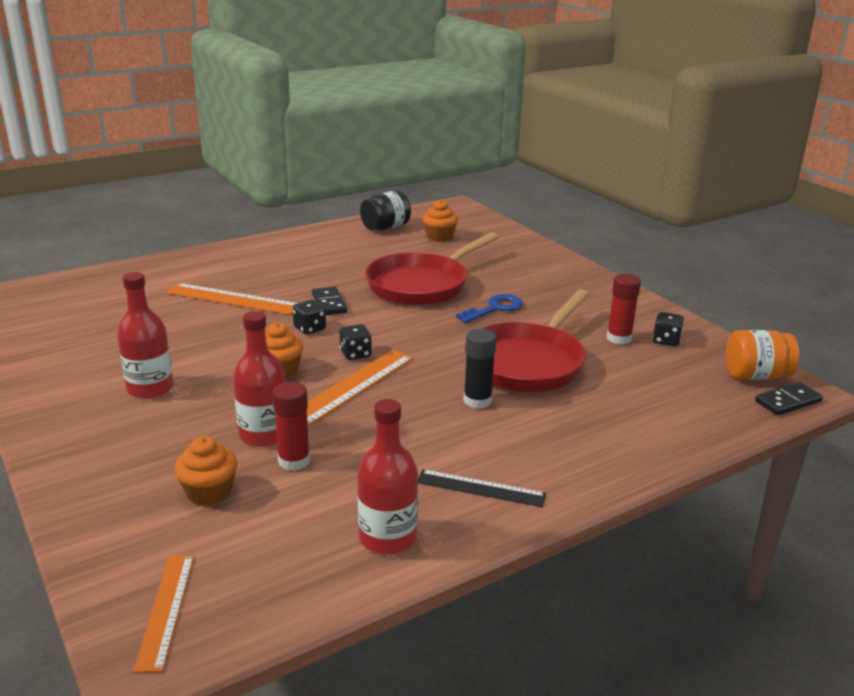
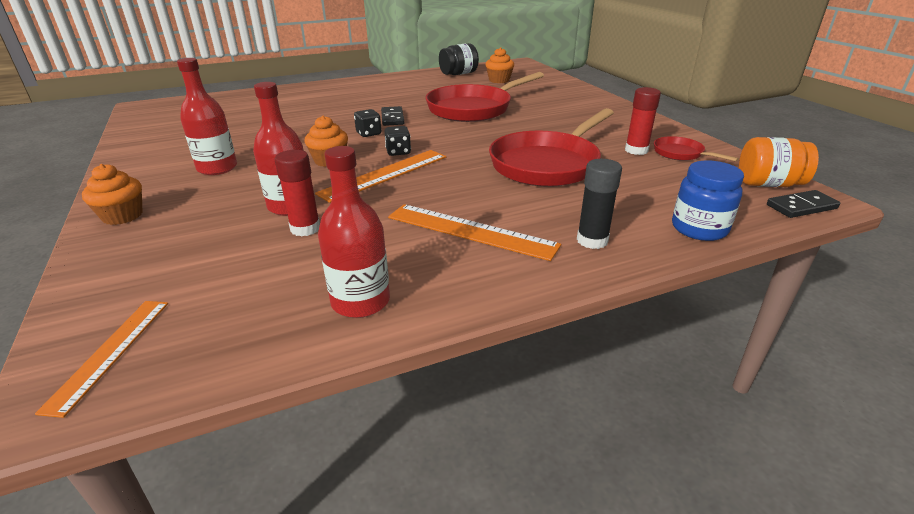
camera: 10 degrees right, 5 degrees up
orange ruler [166,283,298,315] -> orange ruler moved to [388,204,561,261]
orange cupcake [174,436,237,506] -> orange cupcake moved to [82,164,143,225]
black ruler [418,469,546,507] -> none
blue key [456,294,523,323] -> none
black glue stick [463,329,497,409] -> black glue stick moved to [577,159,622,249]
black dice [653,312,684,346] -> red pan [654,136,739,162]
none -> blue jar [672,161,744,241]

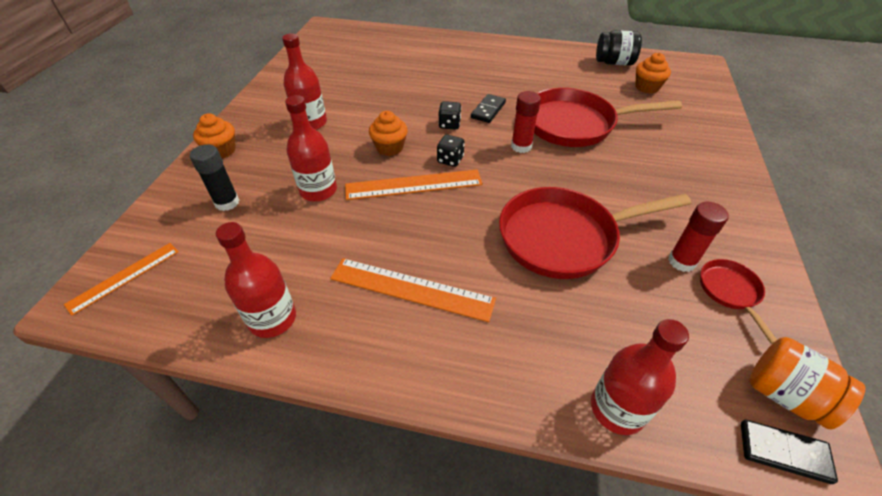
camera: 35 degrees right, 15 degrees up
red glue stick [274,150,320,237] -> red glue stick moved to [511,91,541,153]
orange ruler [388,204,561,261] -> orange ruler turned 45 degrees counterclockwise [330,258,496,322]
black glue stick [577,159,622,249] -> black glue stick moved to [190,144,239,211]
blue jar [672,161,744,241] -> red bottle [591,319,689,435]

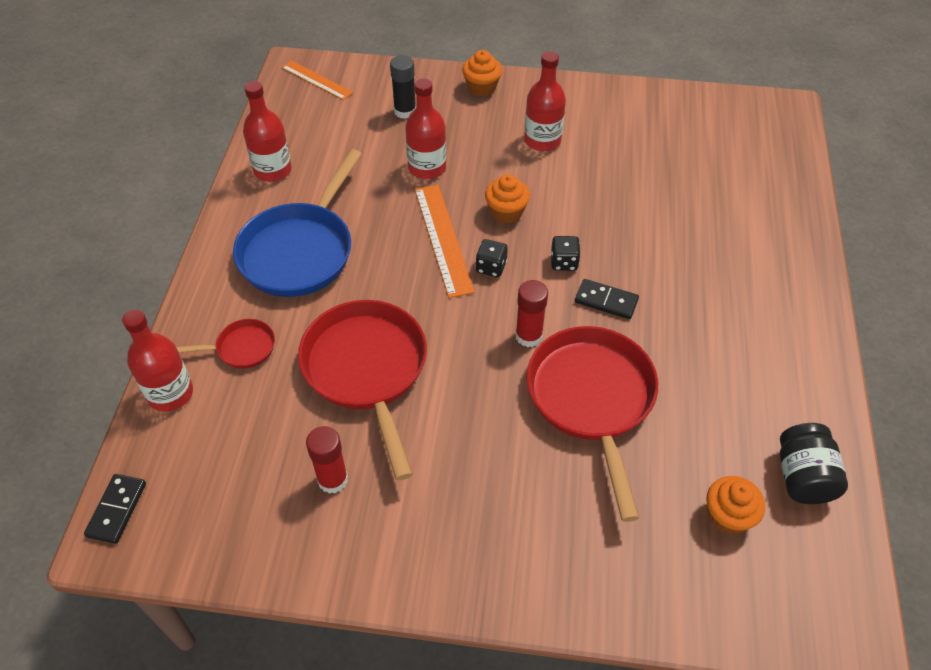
camera: 85 degrees right, 5 degrees up
orange ruler [330,258,496,322] -> blue pan [233,149,362,297]
red pan [700,259,777,344] -> red pan moved to [176,319,275,369]
orange jar [749,337,866,430] -> none

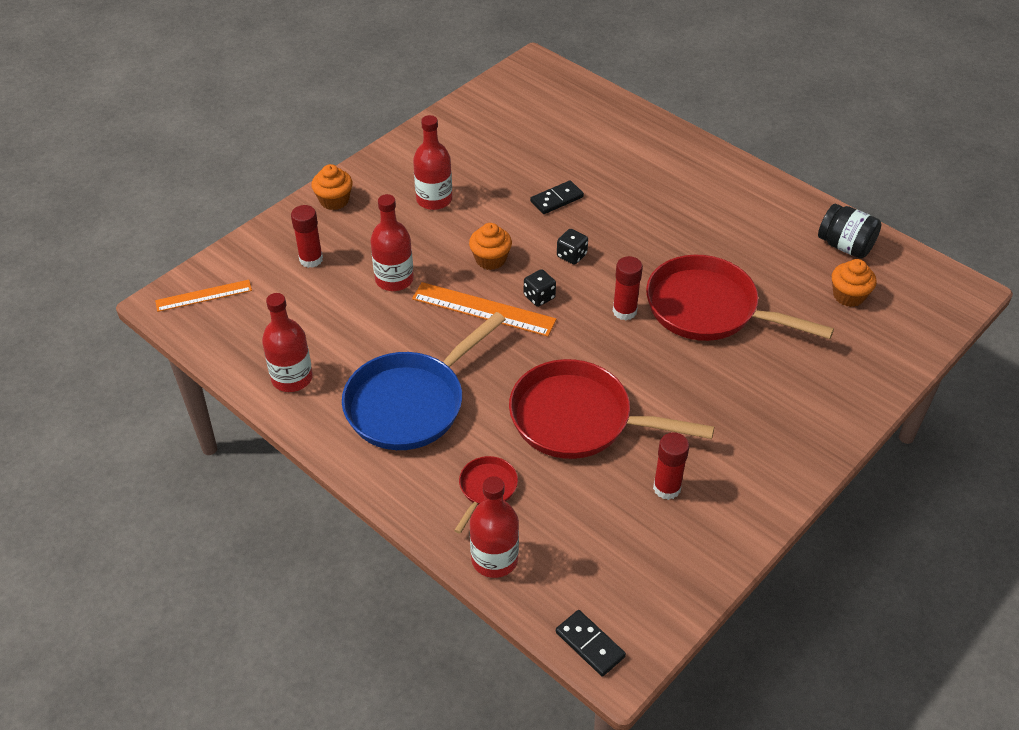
camera: 55 degrees left, 5 degrees down
blue pan [233,149,362,297] -> blue pan turned 75 degrees clockwise [342,312,506,450]
black glue stick [390,55,416,119] -> red glue stick [291,205,323,268]
black domino [575,279,639,319] -> black domino moved to [530,180,584,214]

